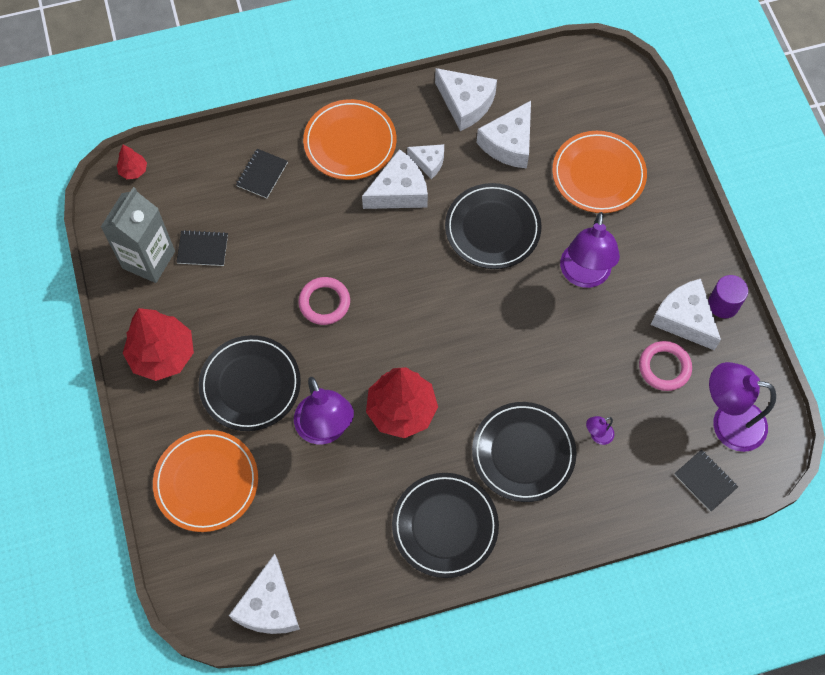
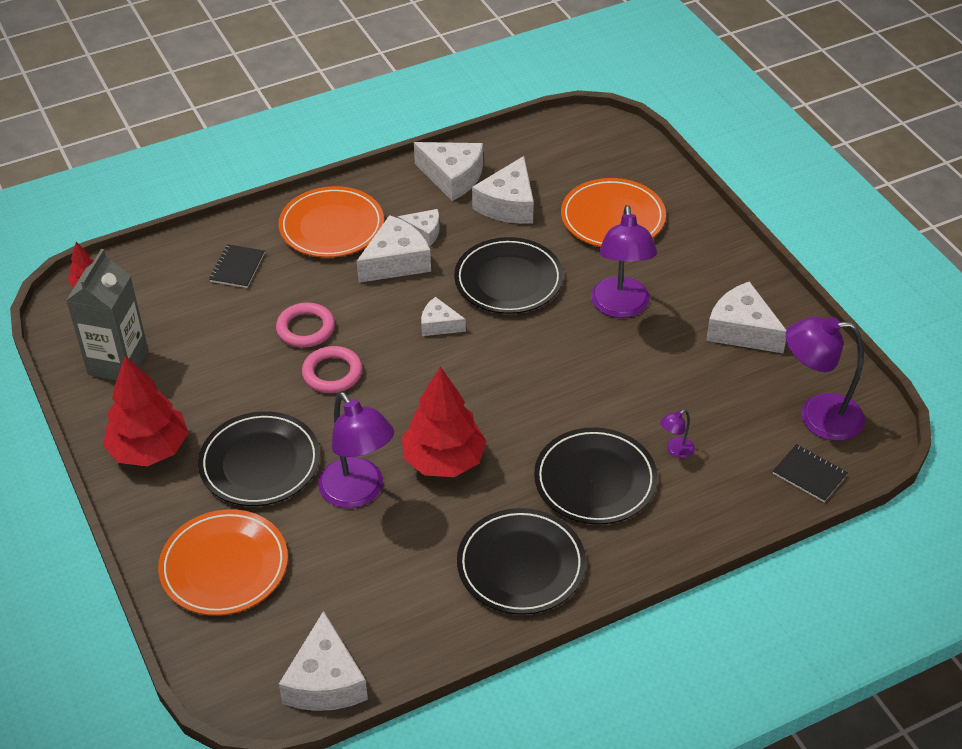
camera: 10 degrees left, 20 degrees down
black notebook [176,230,228,266] -> none
pink ring [639,341,692,391] -> pink ring moved to [276,303,335,348]
purple cylinder [708,275,748,318] -> none
none -> white cheese [421,297,466,336]

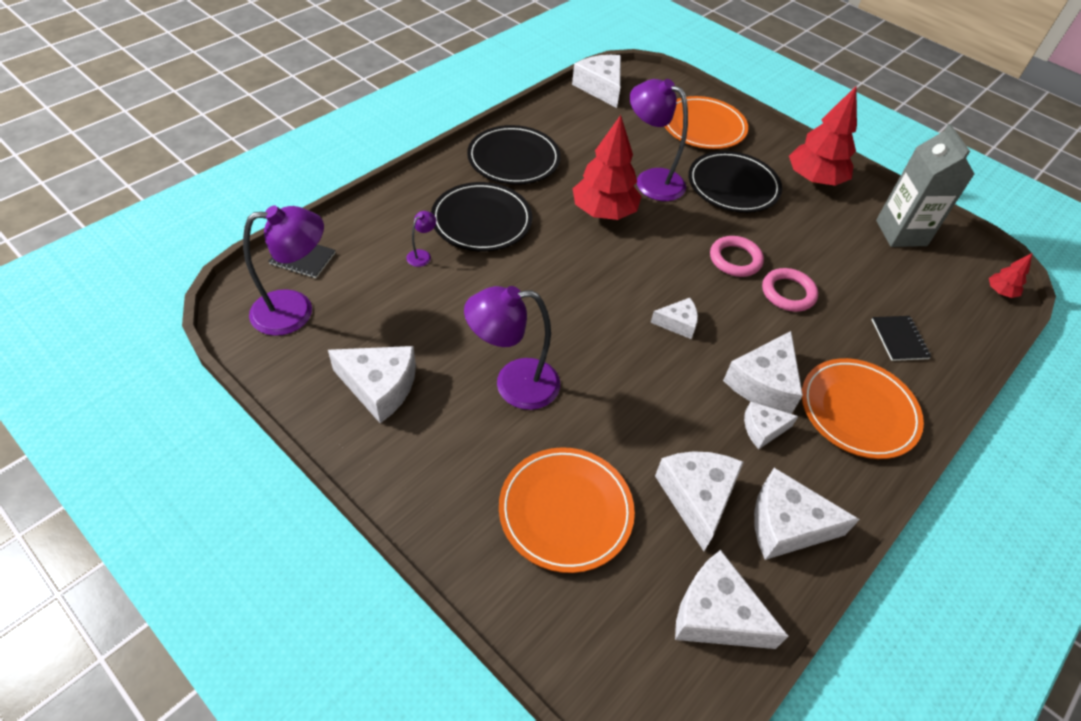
camera: 155 degrees right, 5 degrees up
black plate [454,237,563,314] -> none
purple lamp [591,205,657,318] -> purple lamp turned 75 degrees counterclockwise [464,286,560,410]
none -> white cheese [675,550,789,649]

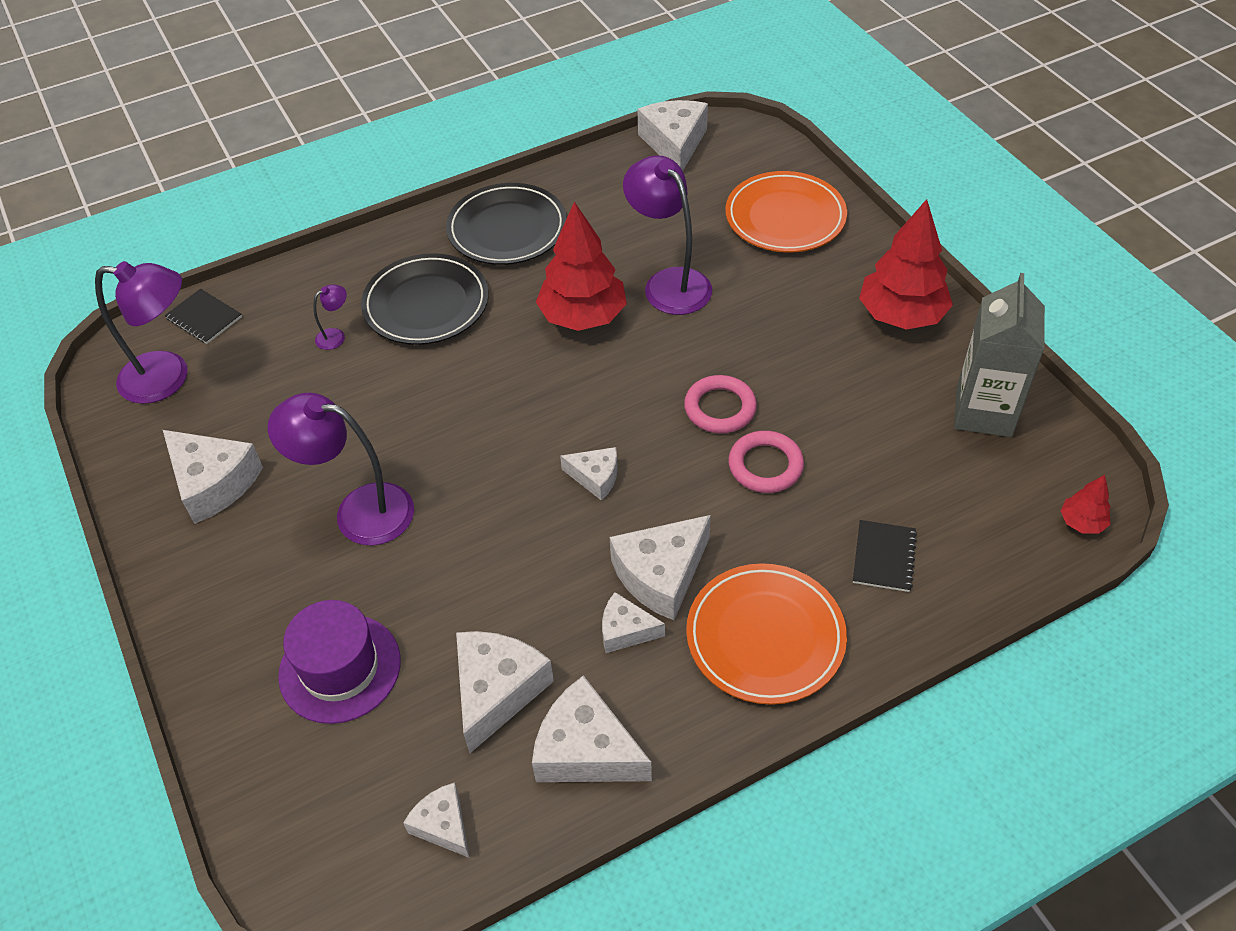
camera: 25 degrees right, 0 degrees up
orange plate [499,447,635,573] -> purple hat [278,600,401,724]
white cheese [675,550,789,649] -> white cheese [403,782,469,858], size x0.58
black plate [688,151,782,213] -> none

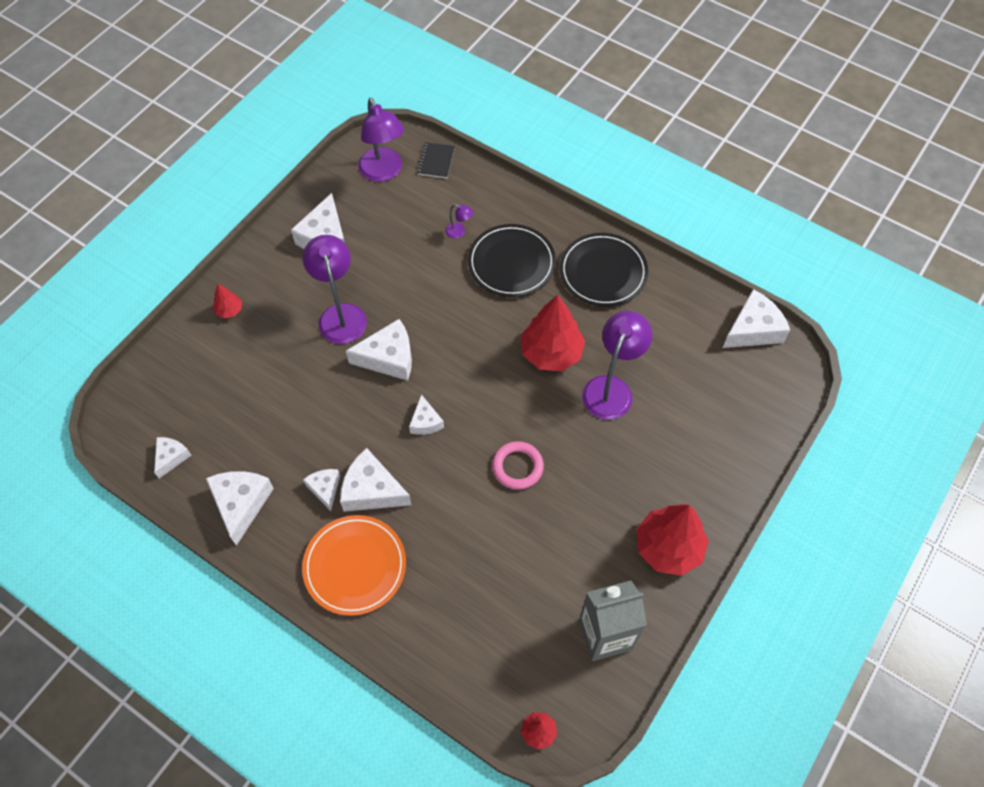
camera: 60 degrees right, 10 degrees up
purple hat [278,600,401,724] -> none
white cheese [456,631,554,754] -> white cheese moved to [346,319,412,381]
orange plate [725,171,847,253] -> none
pink ring [728,431,804,493] -> none
black notebook [853,520,917,592] -> none
none -> red tree [213,284,242,318]

